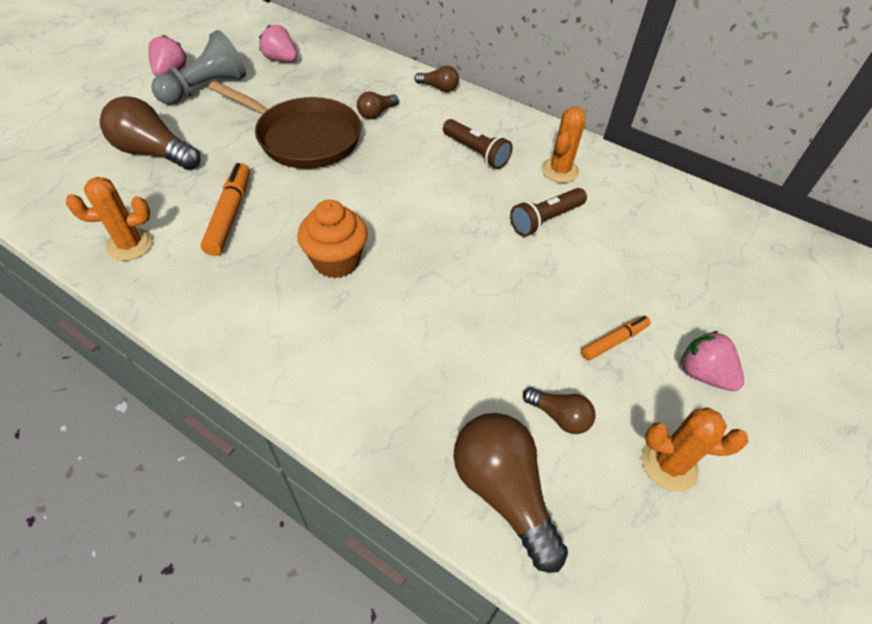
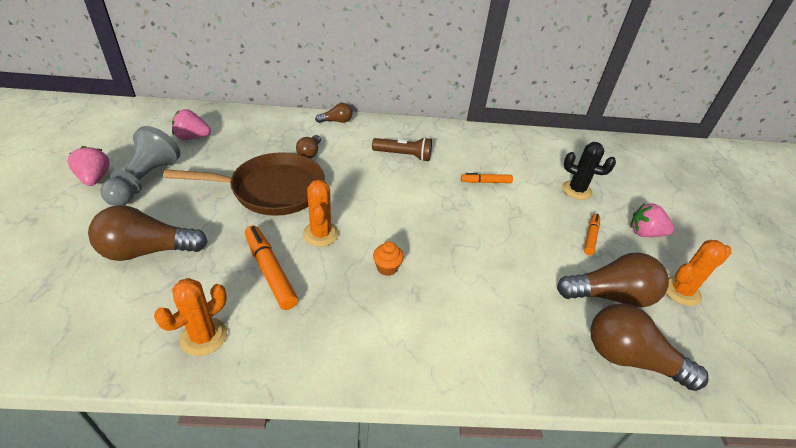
camera: 35 degrees left, 10 degrees down
orange cupcake [297,200,368,278] -> orange cupcake [373,241,404,276], size x0.54
brown flashlight [510,188,587,237] -> orange marker [461,173,513,183]
brown light bulb [523,387,595,434] -> brown light bulb [557,253,669,308], size x1.91
orange cactus [541,107,586,183] -> orange cactus moved to [303,179,339,247]
none -> black cactus [562,142,616,200]

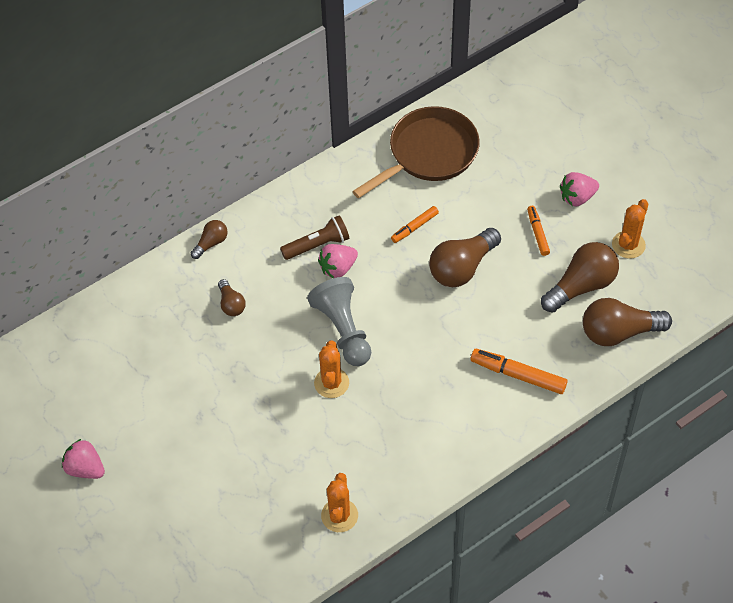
camera: 30 degrees left, 15 degrees up
brown light bulb [88,205,208,261] -> brown light bulb moved to [429,228,501,287]
grey pawn [100,126,180,206] -> grey pawn moved to [307,277,371,366]
brown pan [163,152,325,216] -> brown pan moved to [352,106,480,198]
pink strawberry [172,109,211,140] -> pink strawberry moved to [318,244,358,278]
orange marker [245,226,298,310] -> orange marker moved to [471,349,568,394]
orange cactus [303,179,339,247] -> orange cactus turned 45 degrees clockwise [314,341,349,398]
orange cupcake [373,241,404,276] -> none
black cactus [562,142,616,200] -> none

